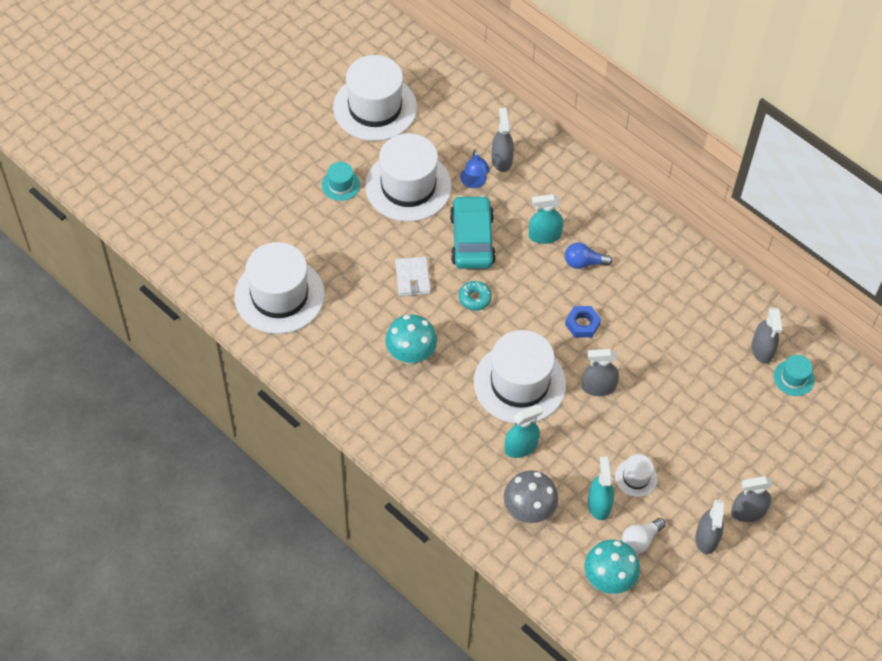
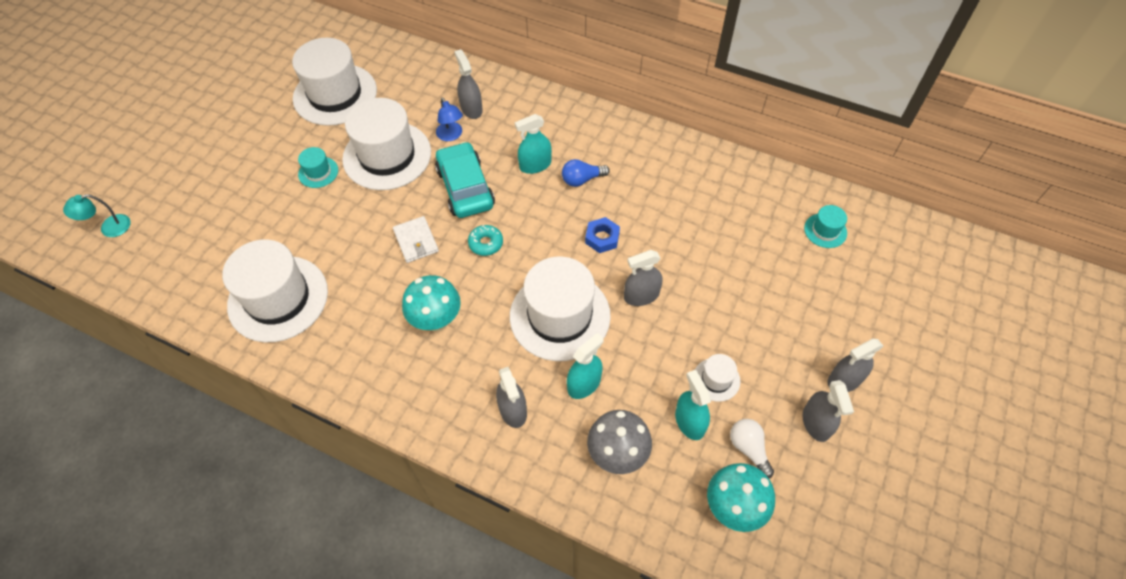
camera: 15 degrees left, 0 degrees up
white light bulb [622,518,666,554] -> white light bulb turned 120 degrees clockwise [730,419,774,479]
grey spray bottle [752,308,782,364] -> grey spray bottle moved to [496,367,527,428]
none -> turquoise lamp [63,194,131,237]

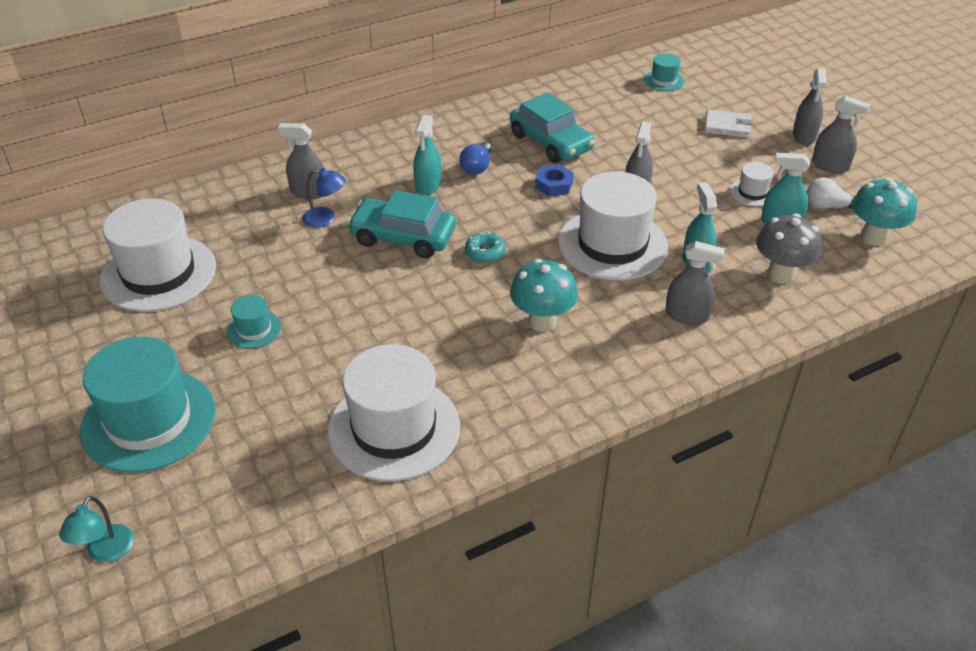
camera: 55 degrees left, 15 degrees down
white hat [342,98,431,190] -> none
white wallet [393,216,439,263] -> white wallet moved to [704,109,752,138]
none -> turquoise hat [80,337,216,472]
none -> turquoise car [510,92,595,163]

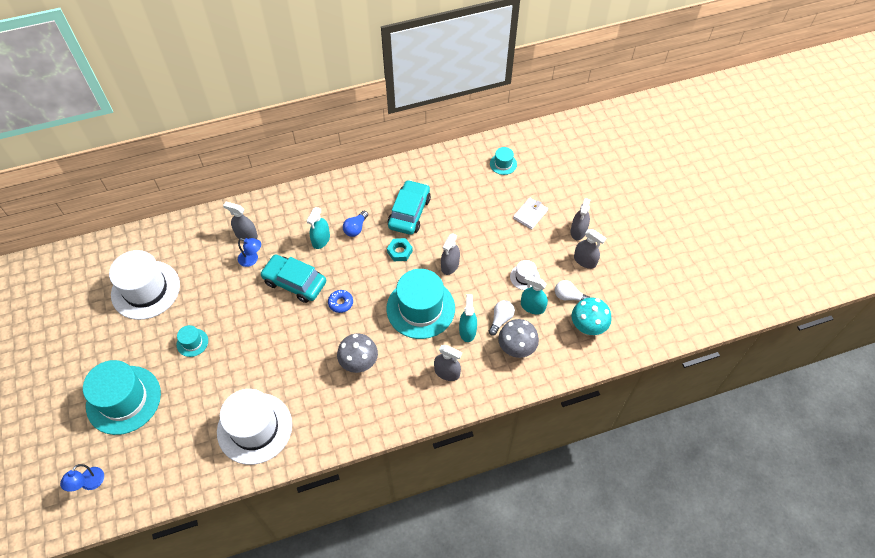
camera: 10 degrees right, 15 degrees up
turquoise lamp [59,496,134,562] -> blue lamp [60,464,104,492]
turquoise donut [465,232,505,263] -> blue donut [328,290,353,313]
turquoise car [510,92,595,163] -> turquoise car turned 135 degrees counterclockwise [388,180,431,235]
turquoise mushroom [510,259,578,332] -> grey mushroom [337,333,378,373]
blue nut [535,164,574,197] -> turquoise nut [387,238,413,261]
white hat [558,171,668,280] -> turquoise hat [386,269,455,339]
white wallet [704,109,752,138] -> white wallet turned 75 degrees counterclockwise [513,198,548,230]
none -> white light bulb [489,300,515,336]

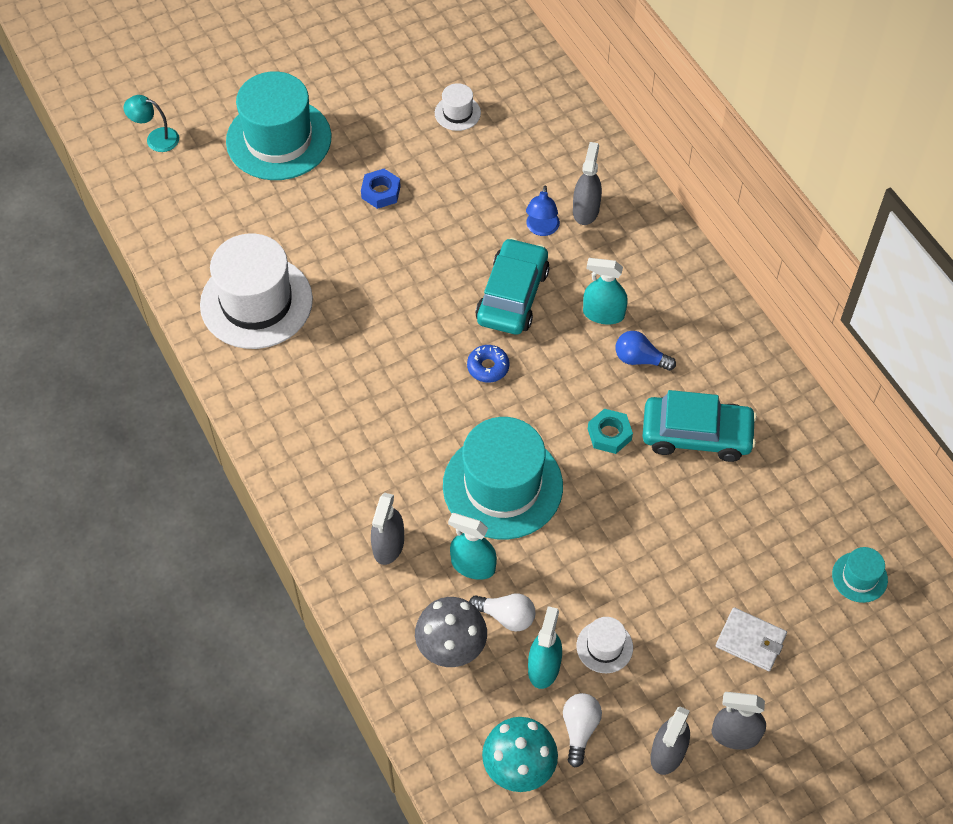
camera: 80 degrees right, 0 degrees up
blue lamp [60,464,104,492] -> turquoise lamp [123,95,179,152]
white hat [109,250,180,320] -> white hat [435,83,481,131], size x0.45
turquoise hat [177,325,208,357] -> blue nut [361,169,401,209]
grey mushroom [337,333,378,373] -> none
grey spray bottle [441,233,460,275] -> none
turquoise spray bottle [459,294,477,342] -> turquoise spray bottle turned 150 degrees counterclockwise [448,513,497,580]

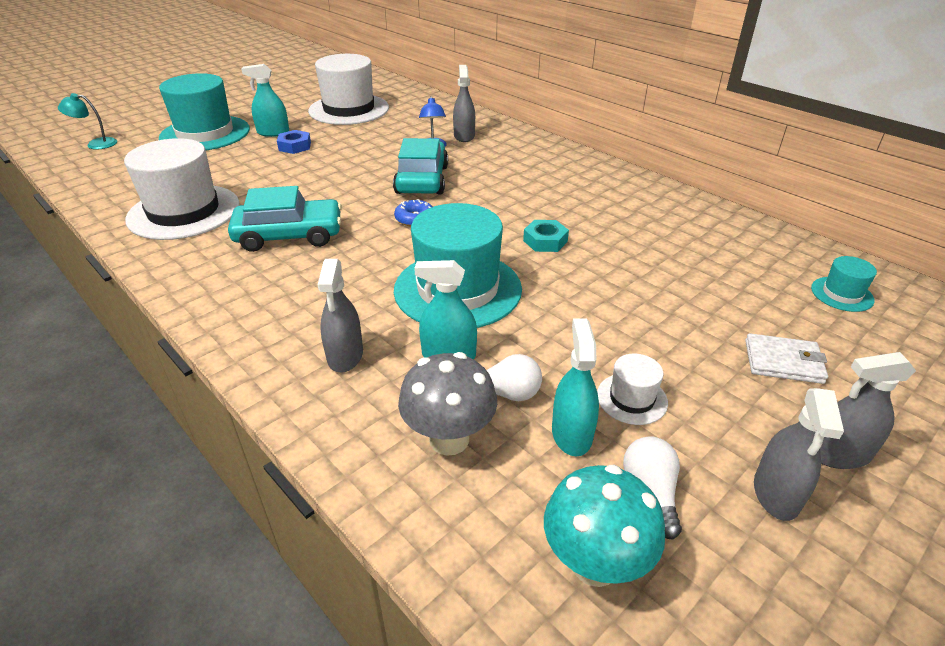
camera: 15 degrees left, 20 degrees down
white hat [435,83,481,131] -> white hat [308,54,389,125], size x2.25
turquoise spray bottle [583,258,628,324] -> turquoise spray bottle moved to [241,64,289,137]
blue light bulb [616,331,676,371] -> none
turquoise car [642,390,757,462] -> turquoise car moved to [228,186,342,252]

